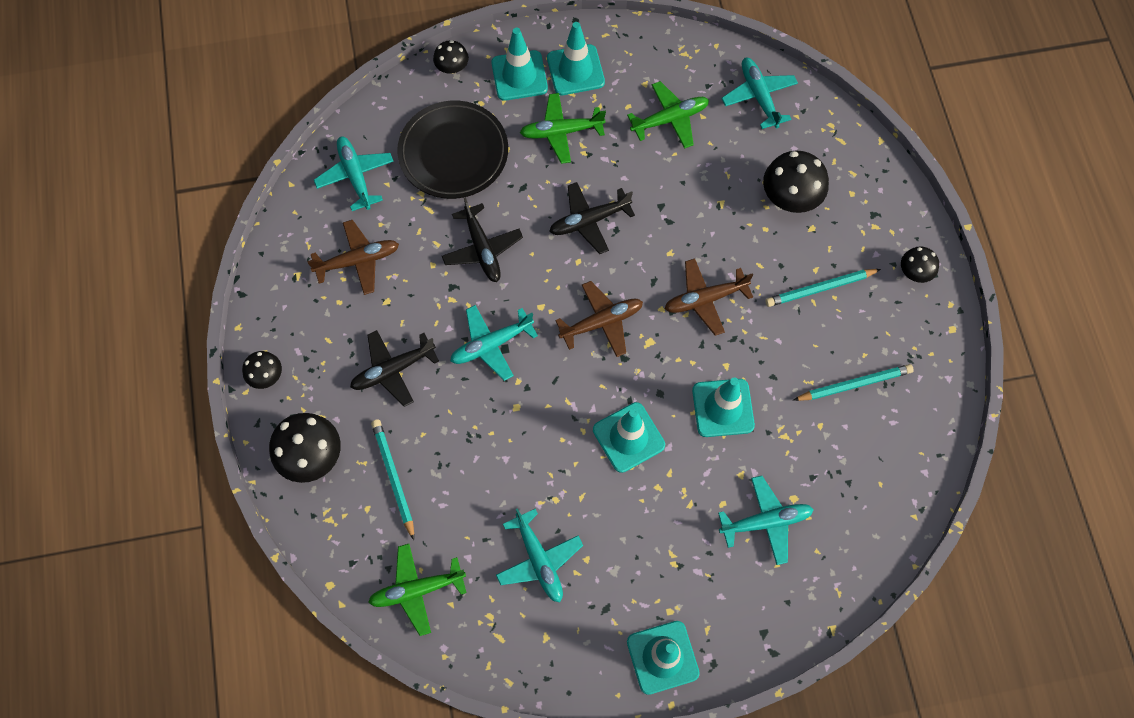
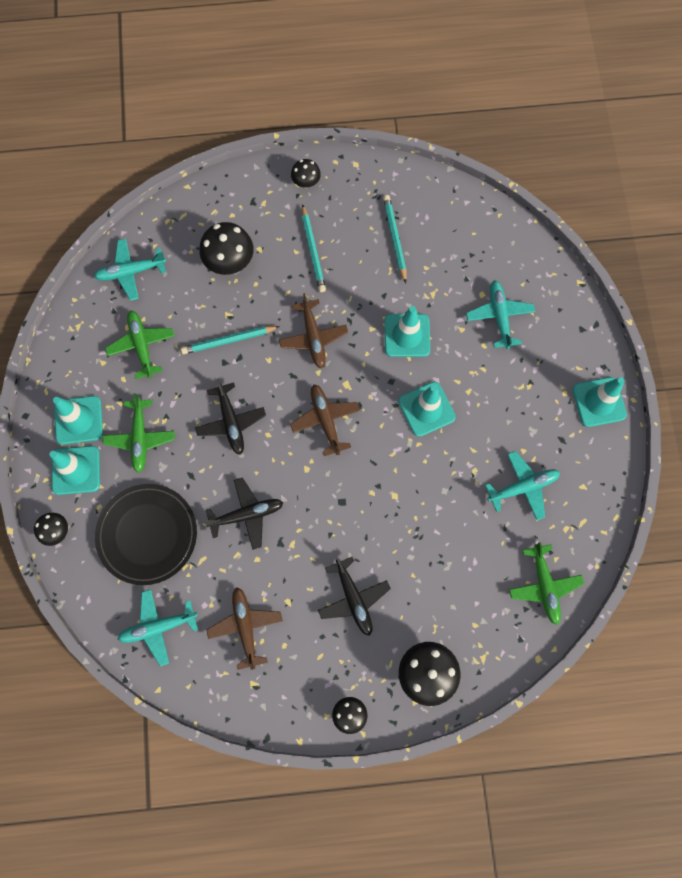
camera: 85 degrees left, 5 degrees up
turquoise pencil [371,419,414,540] -> turquoise pencil moved to [181,326,280,354]
turquoise plane [450,305,538,381] -> none

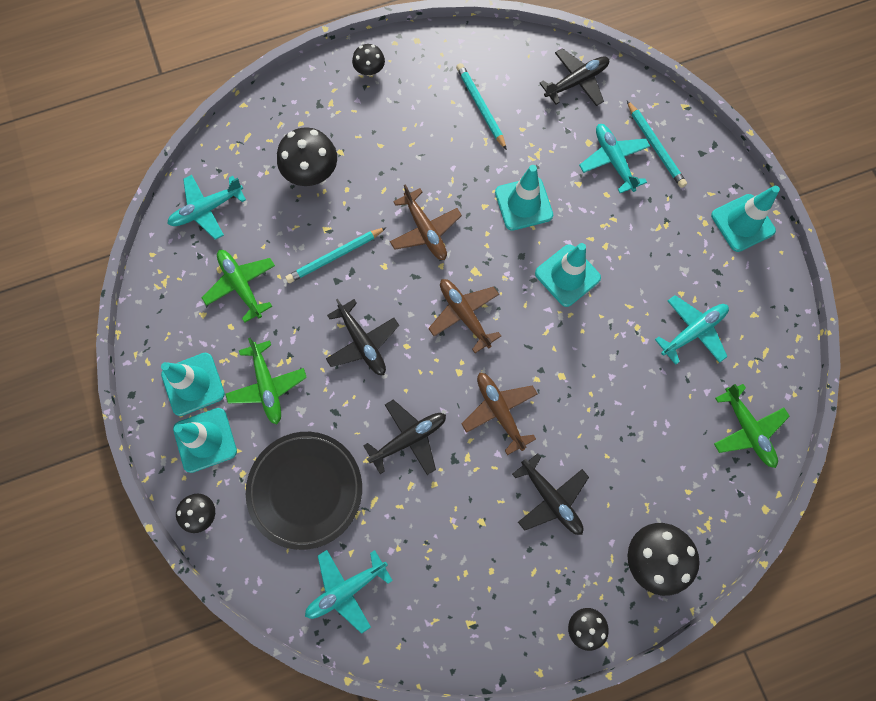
camera: 15 degrees left, 0 degrees up
brown plane [207,587,283,670] -> brown plane moved to [462,373,537,455]
turquoise pencil [302,204,326,292] -> turquoise pencil moved to [627,101,687,188]
none -> black plane [539,48,609,106]

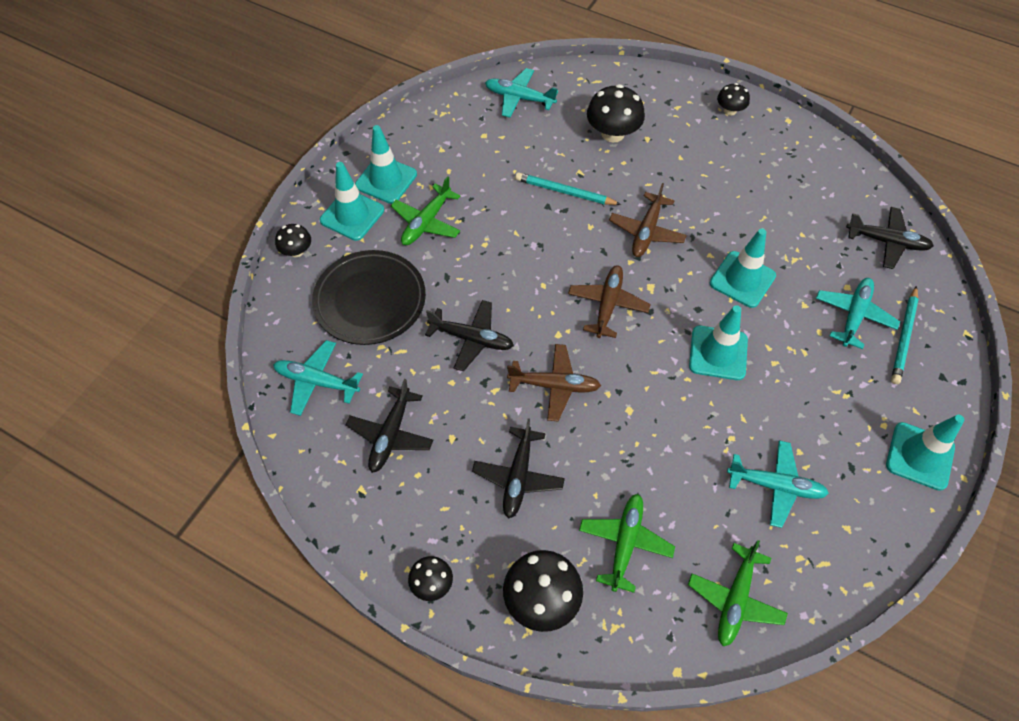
camera: 50 degrees right, 15 degrees down
green plane [202,250,275,323] -> green plane moved to [579,494,675,593]
black plane [326,299,399,375] -> black plane moved to [346,379,433,473]
turquoise pencil [456,63,507,150] -> none
brown plane [462,373,537,455] -> brown plane turned 75 degrees clockwise [507,344,601,422]

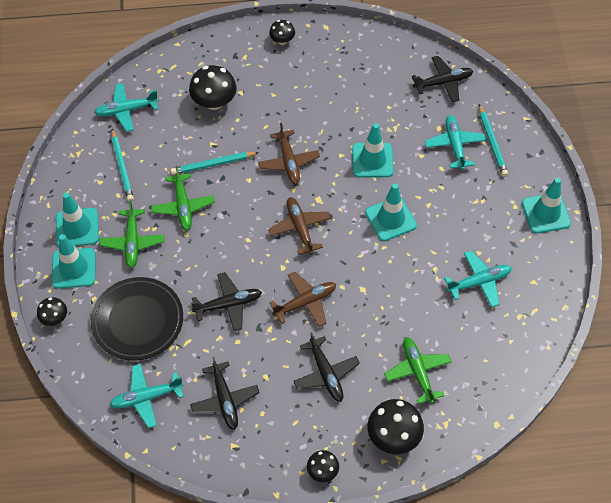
camera: 35 degrees left, 0 degrees up
green plane [688,540,788,646] -> green plane moved to [151,166,215,231]
none -> turquoise pencil [111,129,134,201]

